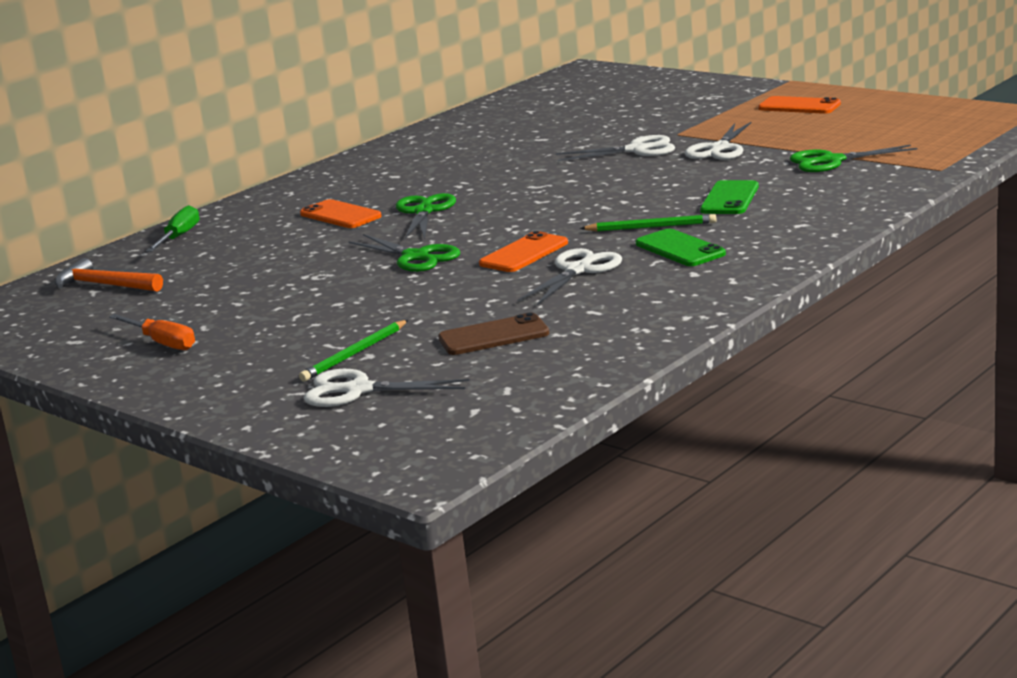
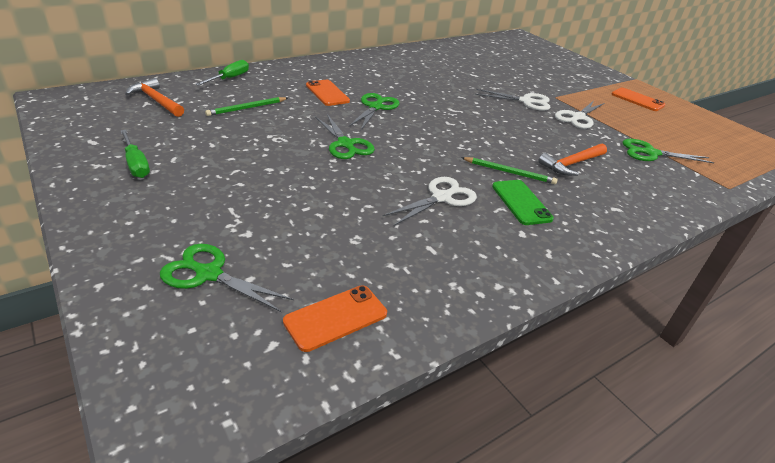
camera: 10 degrees right, 15 degrees up
orange screwdriver [109,314,195,350] -> green screwdriver [121,130,150,178]
green pencil [299,320,408,381] -> green pencil moved to [205,97,288,116]
white scissors [304,369,470,407] -> green scissors [160,244,293,312]
brown phone [438,313,550,355] -> none
orange phone [479,231,568,272] -> orange phone moved to [283,285,387,352]
green phone [700,180,759,214] -> orange hammer [538,143,607,176]

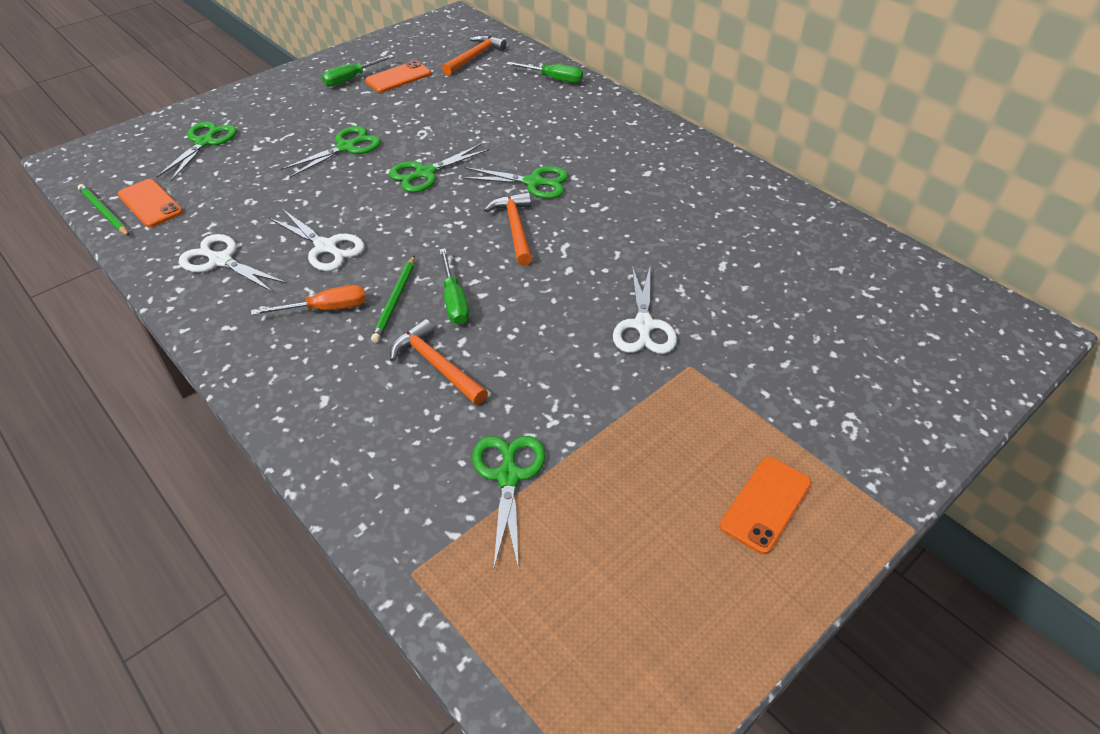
camera: 85 degrees right, 10 degrees up
green pencil [205,97,288,116] -> green pencil moved to [78,184,129,236]
orange phone [306,80,350,106] -> orange phone moved to [365,60,431,93]
green phone [492,180,554,225] -> orange screwdriver [251,285,366,315]
white scissors [555,101,605,129] -> white scissors moved to [179,234,287,292]
none -> green scissors [281,126,381,178]
none -> green screwdriver [439,248,469,325]
none -> orange hammer [484,192,533,266]

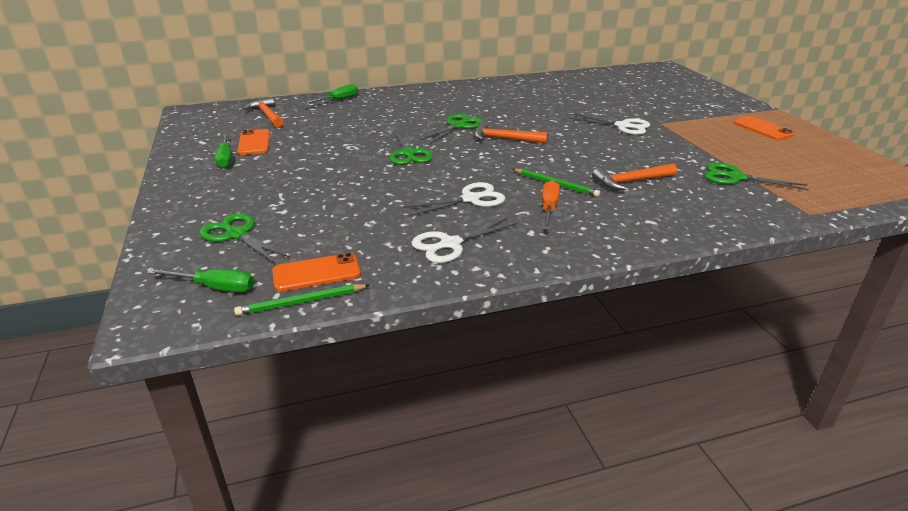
camera: 65 degrees left, 15 degrees down
green scissors [281,126,381,178] -> none
green screwdriver [439,248,469,325] -> green screwdriver moved to [147,269,254,292]

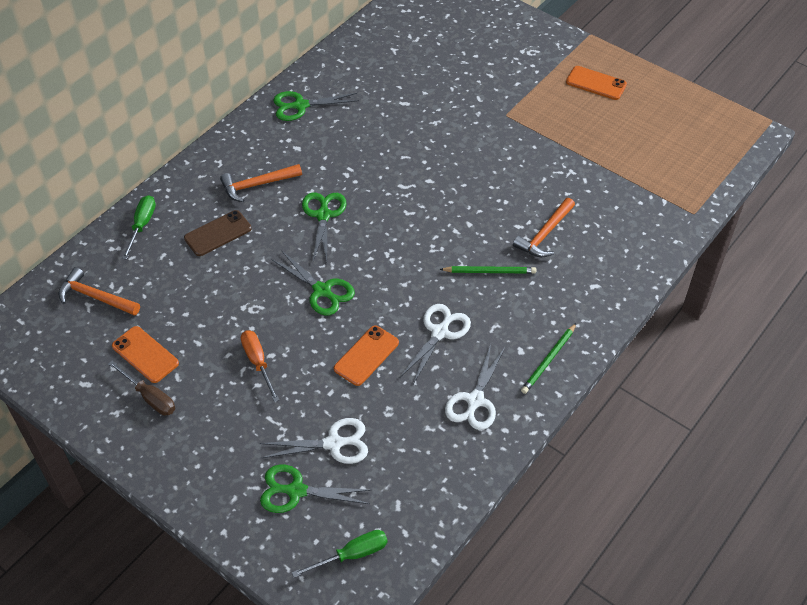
camera: 35 degrees left, 20 degrees up
green screwdriver [215,133,232,168] -> brown screwdriver [108,361,175,416]
green pencil [234,284,370,316] -> green pencil moved to [521,323,577,394]
orange phone [272,253,361,292] -> orange phone moved to [334,325,399,386]
orange hammer [474,122,548,143] -> orange hammer moved to [220,164,302,202]
orange screwdriver [542,180,560,229] -> orange screwdriver moved to [241,330,279,402]
white scissors [569,113,650,135] -> white scissors moved to [260,418,368,464]
green scissors [704,162,809,191] -> green scissors moved to [273,91,359,121]
none -> brown phone [184,210,252,256]

